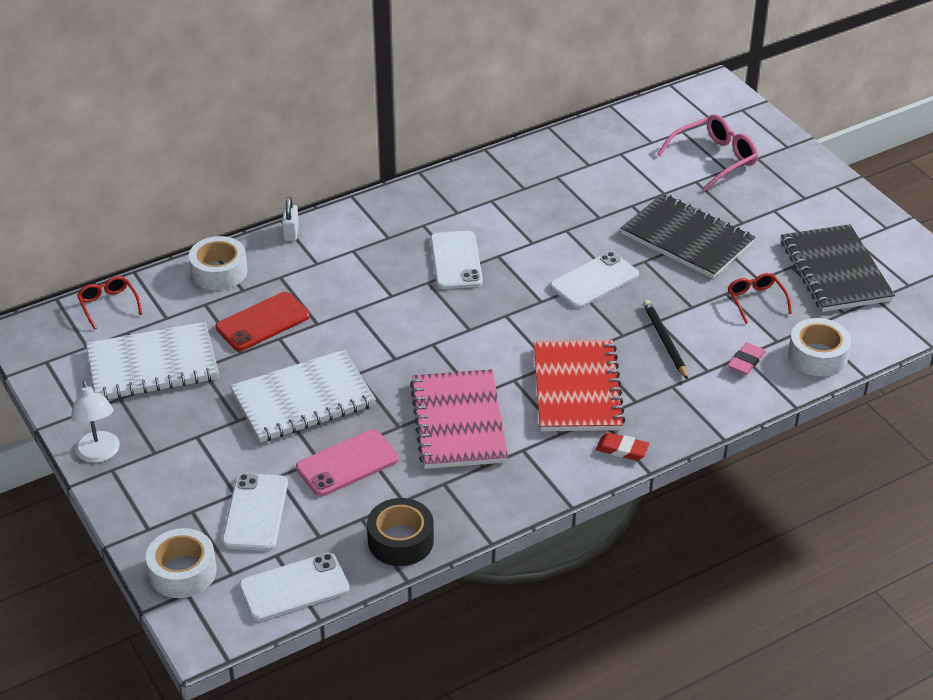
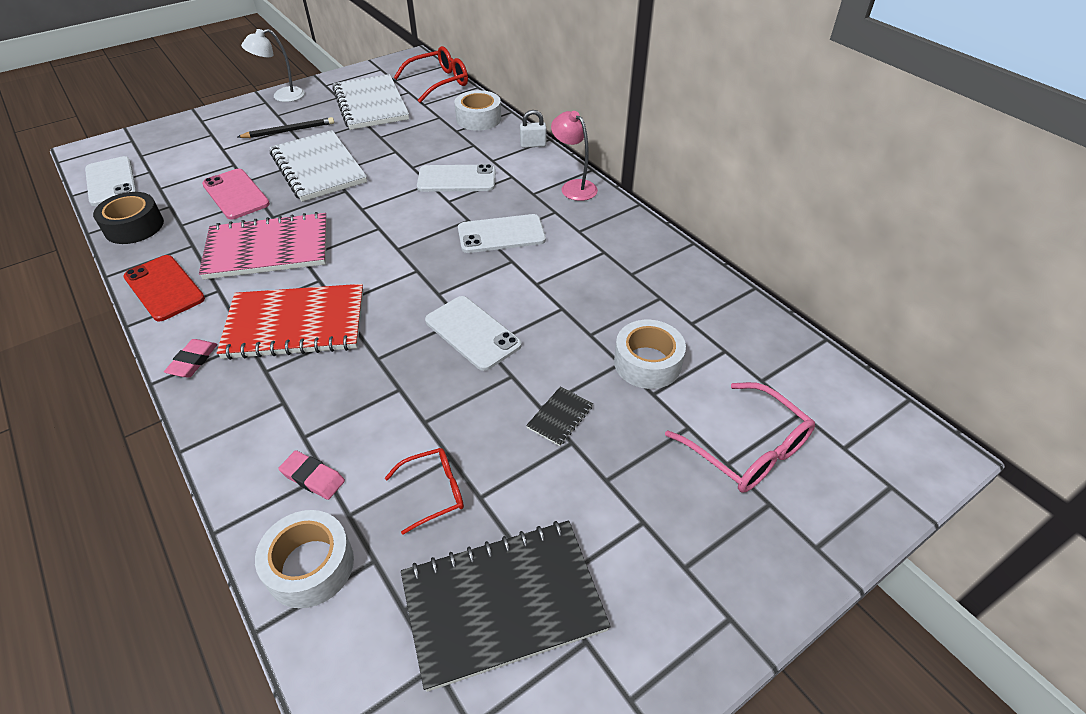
camera: 85 degrees right, 5 degrees up
red glasses [77,276,142,330] -> red glasses [394,46,468,103], size x1.63
white tape [146,528,217,598] -> white tape moved to [614,320,686,389]
red phone [215,292,310,351] -> red phone moved to [123,255,205,322]
white phone [222,473,288,551] -> white phone moved to [417,164,496,192]
red eraser [596,432,650,461] -> pink eraser [164,339,218,377]
black notebook [621,193,755,279] -> black notebook [526,386,593,446], size x0.41
black pencil [643,300,688,380] -> black pencil moved to [238,117,334,138]
none -> pink lamp [551,111,598,201]

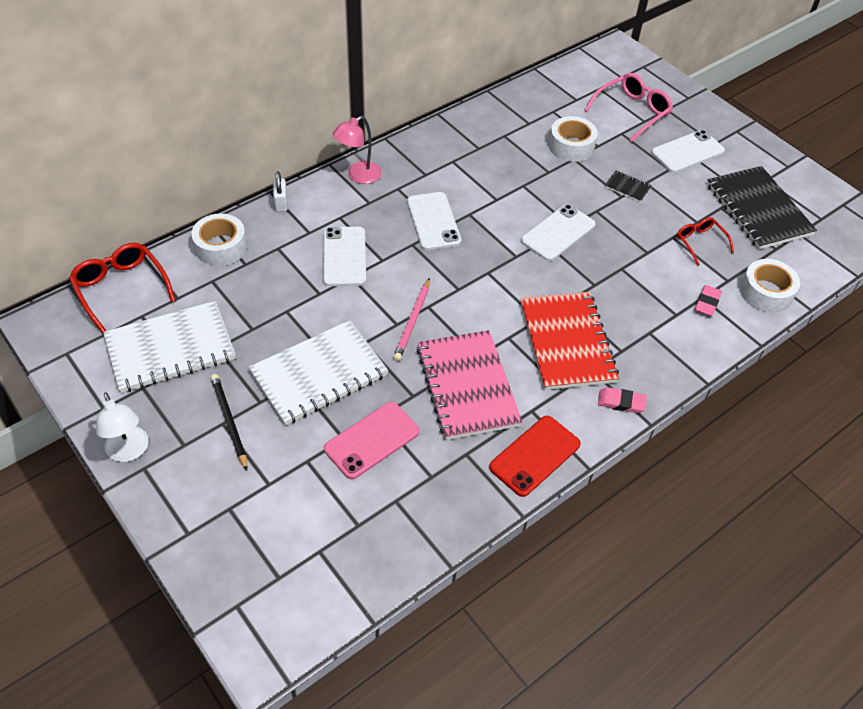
camera: 95 degrees left, 5 degrees up
white phone [85,156,137,206] -> white phone moved to [651,130,725,173]
black tape [93,192,164,244] -> none
none -> pink pencil [393,278,430,361]

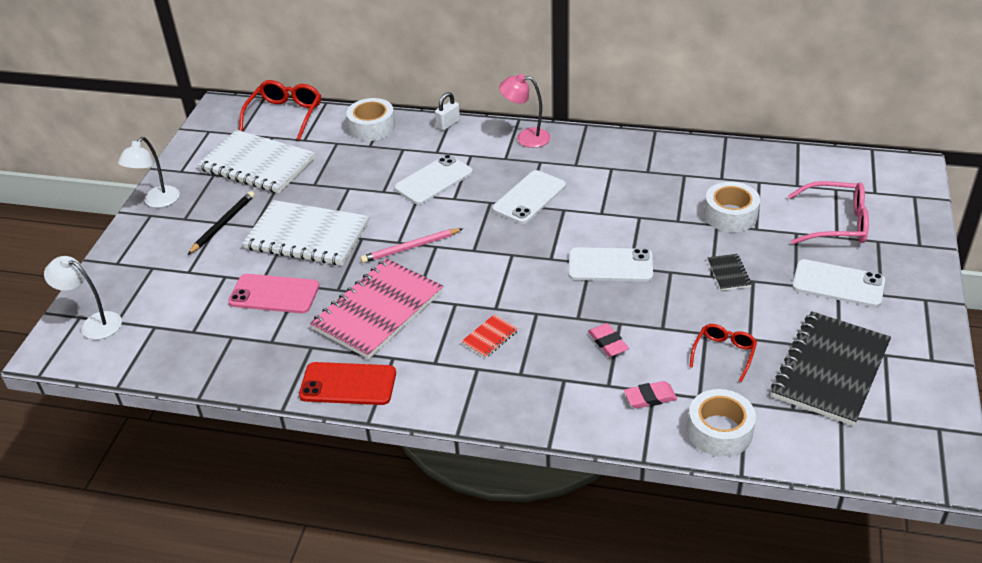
camera: 55 degrees right, 10 degrees down
red notebook [520,292,619,390] -> red notebook [461,314,518,358], size x0.41
pink eraser [598,387,647,413] -> pink eraser moved to [588,323,629,357]
none -> white lamp [44,256,122,340]

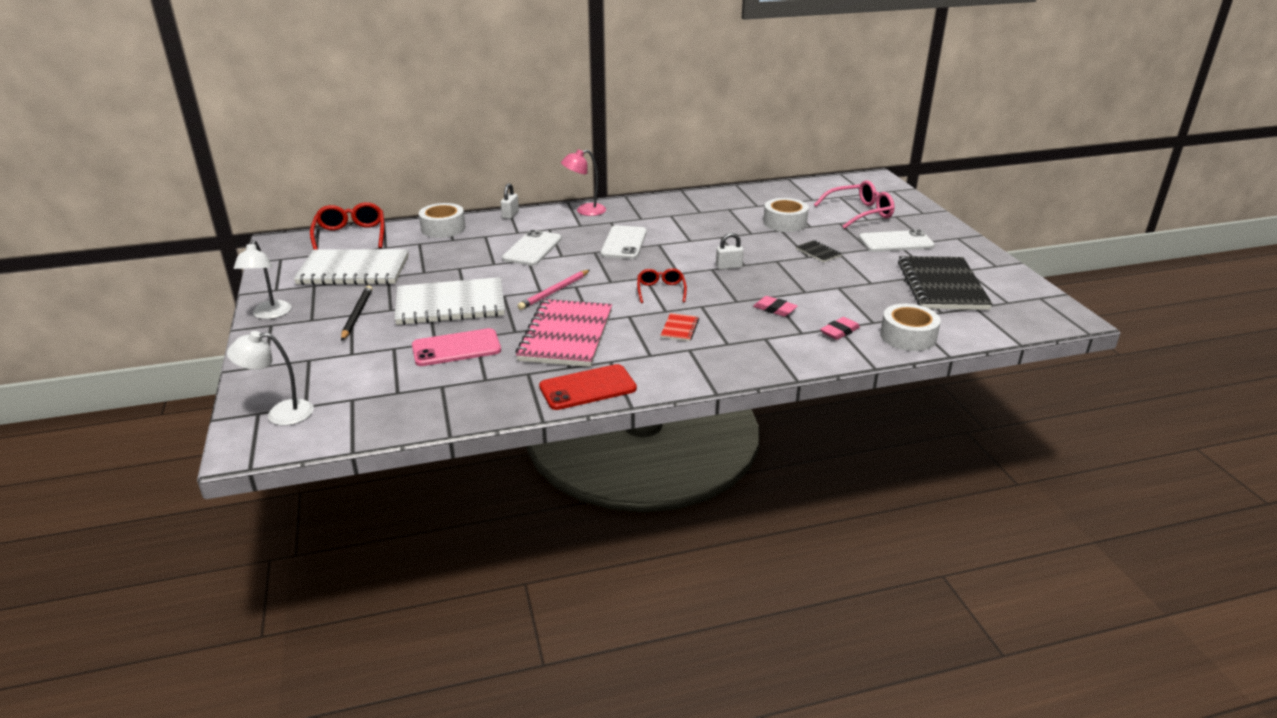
camera: 30 degrees left, 10 degrees down
white phone [569,247,653,282] -> white padlock [716,233,744,270]
red glasses [689,324,757,382] -> red glasses moved to [637,268,687,303]

